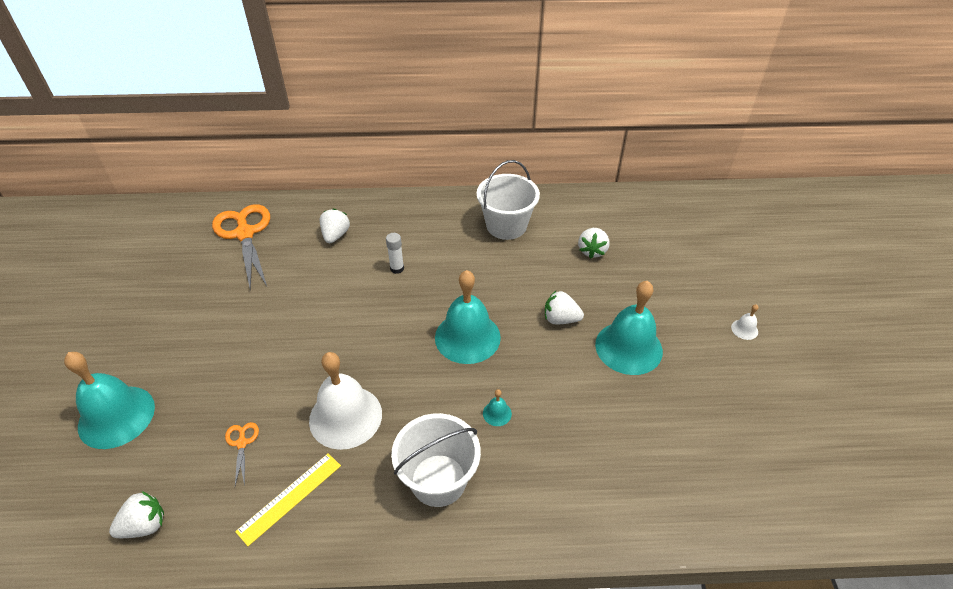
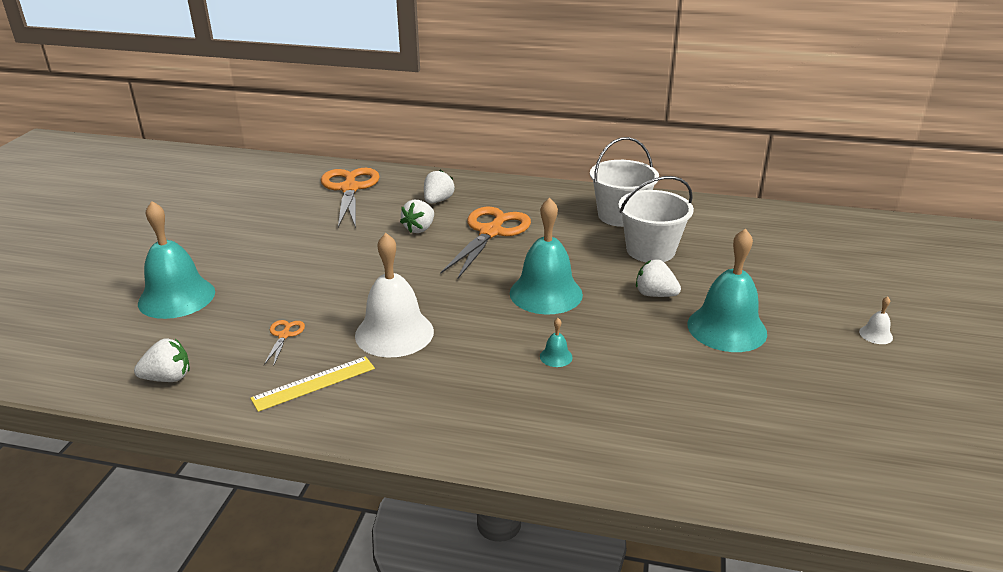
camera: 15 degrees right, 15 degrees down
white glue stick [386,233,404,274] -> orange scissors [440,207,531,280]
white bucket [391,413,481,507] -> white bucket moved to [618,176,694,262]
white strawberry [578,228,610,258] -> white strawberry moved to [400,200,434,233]

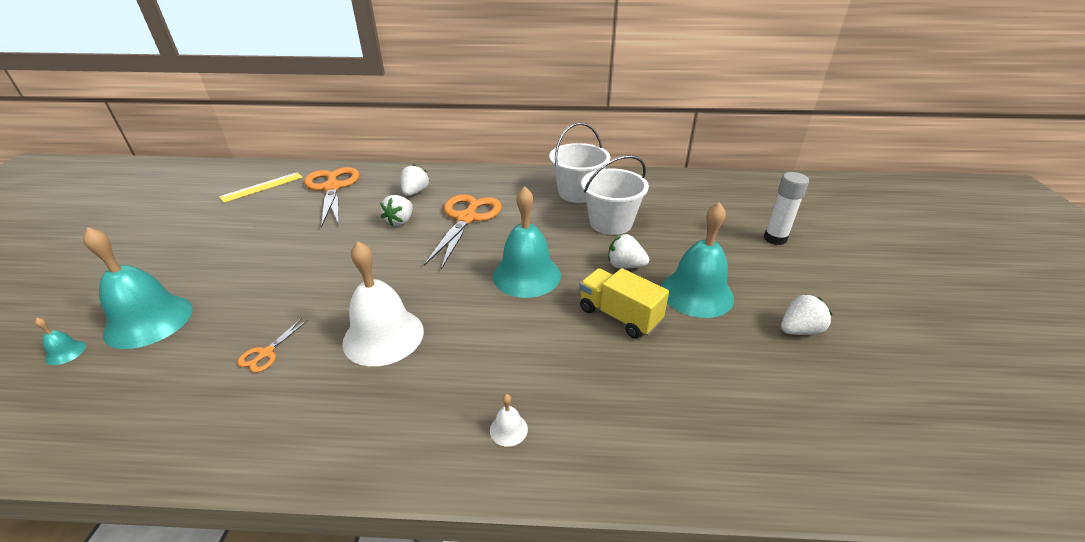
camera: 10 degrees left, 5 degrees up
white strawberry [134,338,190,382] -> white strawberry moved to [781,294,832,335]
yellow ruler [250,356,375,412] -> yellow ruler moved to [219,172,303,203]
orange scissors [264,320,305,367] -> orange scissors turned 150 degrees counterclockwise [237,318,308,372]
turquoise bell [540,318,573,367] -> turquoise bell moved to [35,318,86,365]
white bell [859,297,893,344] -> white bell moved to [490,394,528,447]
none -> yellow truck [579,268,669,338]
none -> white glue stick [764,172,809,245]

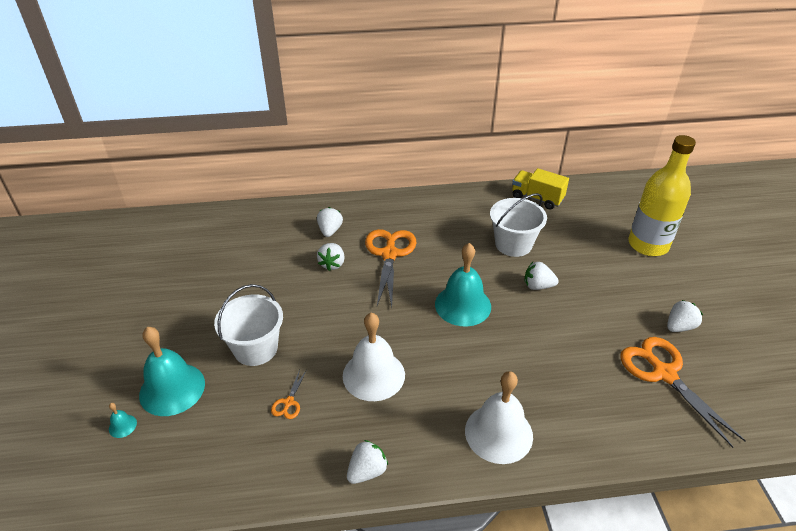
camera: 10 degrees left, 5 degrees up
yellow ruler [219,172,303,203] -> none
orange scissors [304,167,360,227] -> orange scissors moved to [620,337,746,448]
white bell [490,394,528,447] -> white bell [465,371,533,464], size x2.49
white bucket [549,122,610,203] -> white bucket moved to [214,284,283,366]
yellow truck [579,268,669,338] -> yellow truck moved to [512,168,569,210]
turquoise bell [661,202,734,318] -> none
white glue stick [764,172,809,245] -> yellow bottle [628,135,696,256]
none -> white strawberry [347,440,388,484]

